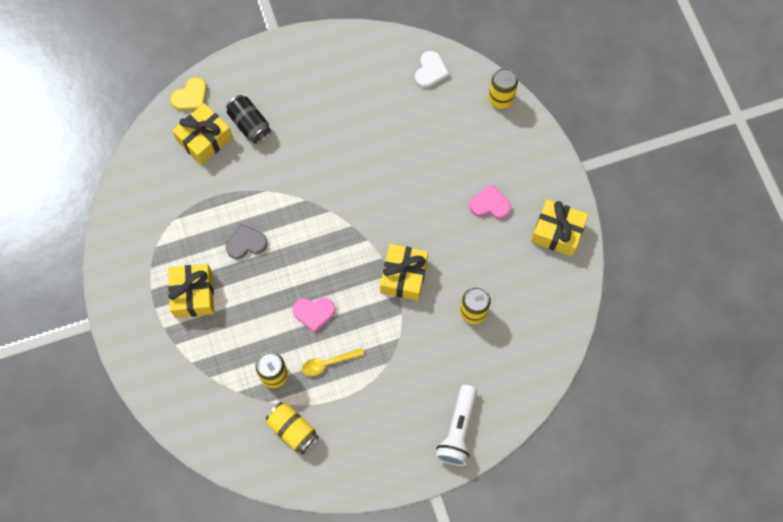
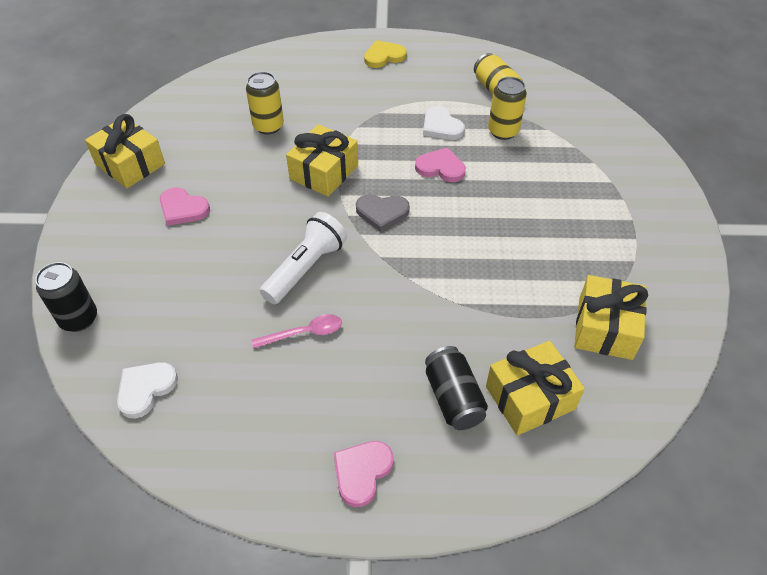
camera: 160 degrees left, 20 degrees down
yellow gift [168,264,214,318] -> yellow gift moved to [574,275,648,360]
yellow heart [170,77,207,111] -> yellow heart moved to [364,40,407,68]
grey heart [226,223,268,259] -> grey heart moved to [356,194,410,232]
yellow spoon [302,348,364,376] -> white heart [423,106,465,140]
white flashlight [436,385,477,466] -> white flashlight moved to [260,212,347,304]
yellow can [488,68,518,109] -> black can [35,262,97,332]
none -> pink spoon [252,314,342,349]
none -> pink heart [333,441,394,507]

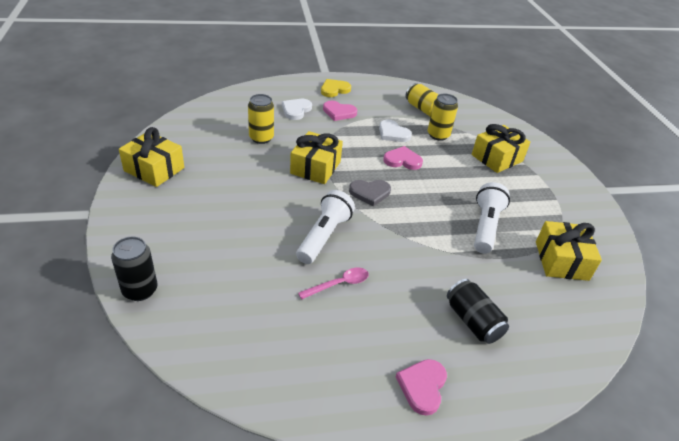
camera: 15 degrees left, 10 degrees down
white heart [117,362,178,419] -> white heart moved to [282,99,312,120]
pink heart [160,187,210,226] -> pink heart moved to [323,101,357,121]
yellow gift [486,341,585,436] -> yellow gift moved to [472,124,530,173]
none -> white flashlight [474,182,510,254]

